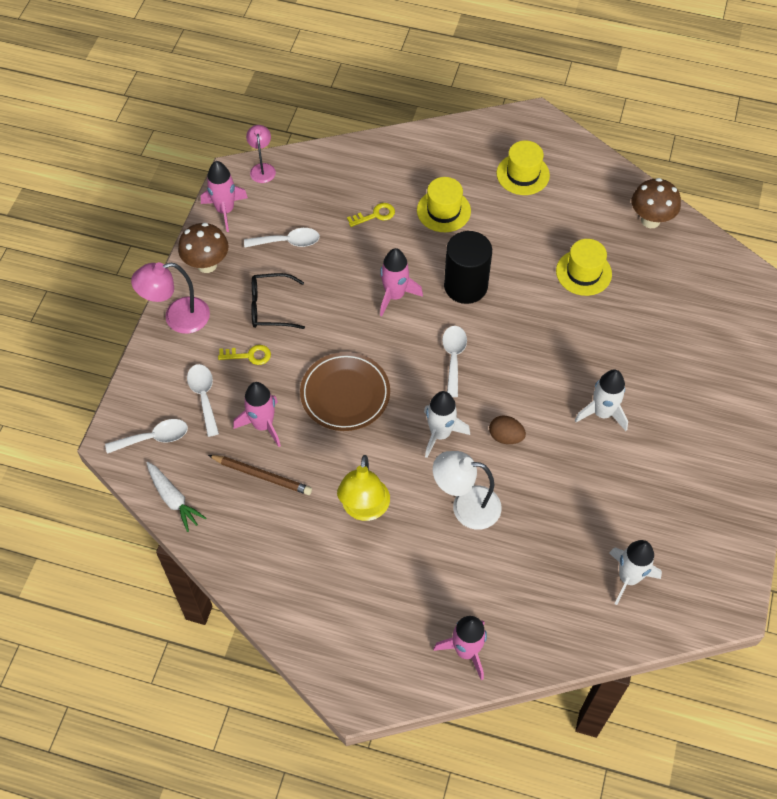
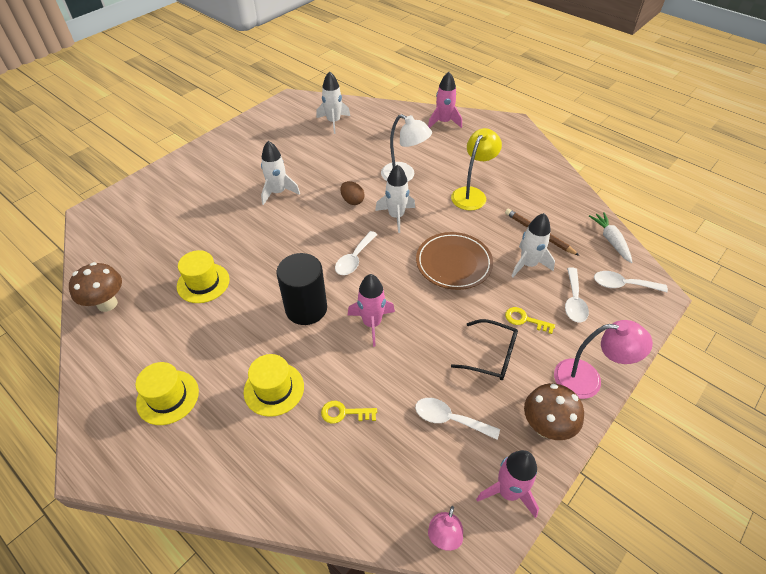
camera: 155 degrees left, 10 degrees down
pink rocket [233,382,281,447] -> white rocket [511,213,555,277]

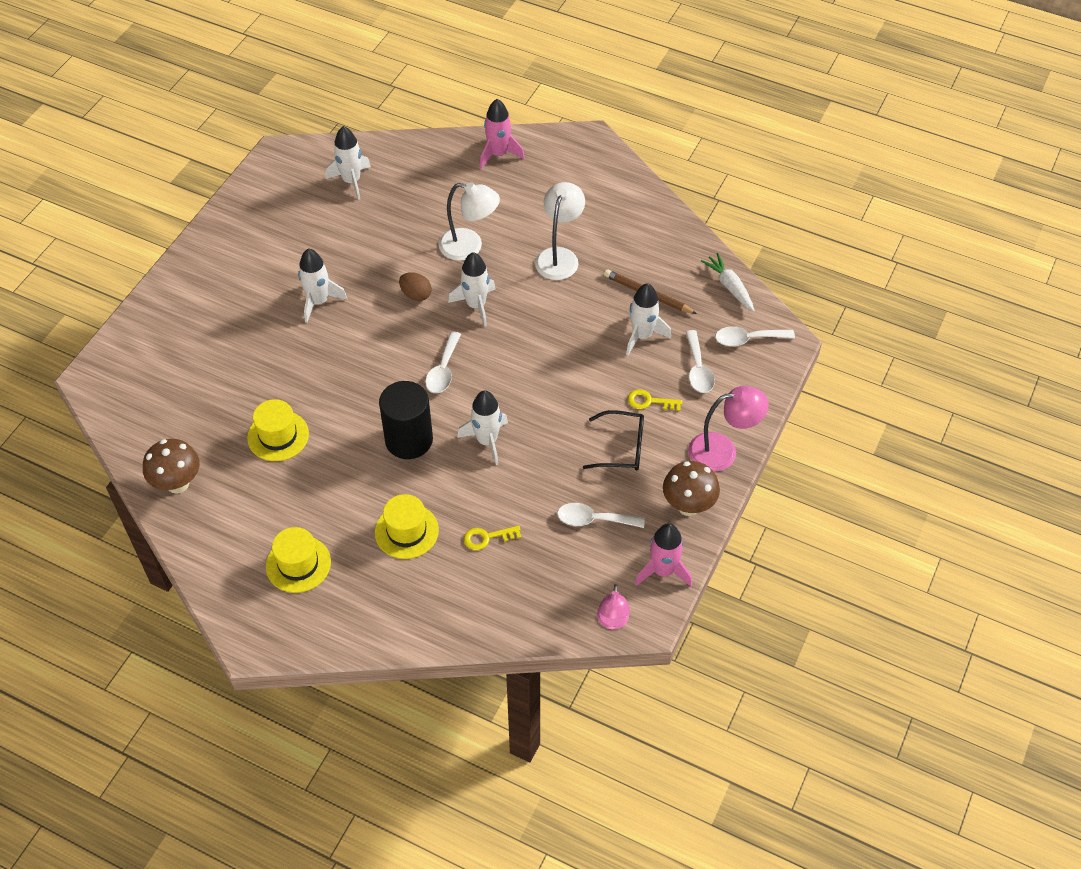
camera: 15 degrees left, 5 degrees up
pink rocket [348,274,395,347] -> white rocket [457,391,508,465]
brown plate [416,232,493,290] -> none
yellow lamp [451,128,502,211] -> white lamp [535,182,585,280]

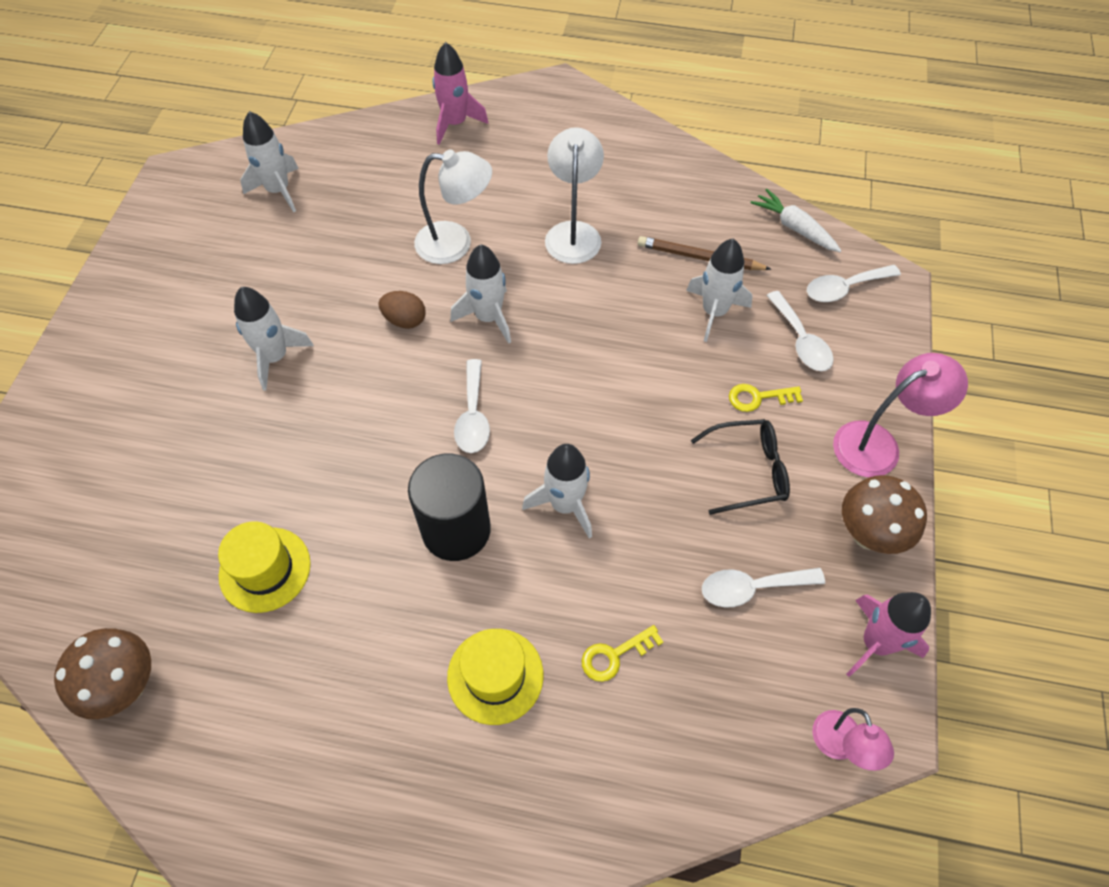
camera: 15 degrees left, 5 degrees up
yellow hat [266,527,331,593] -> none

